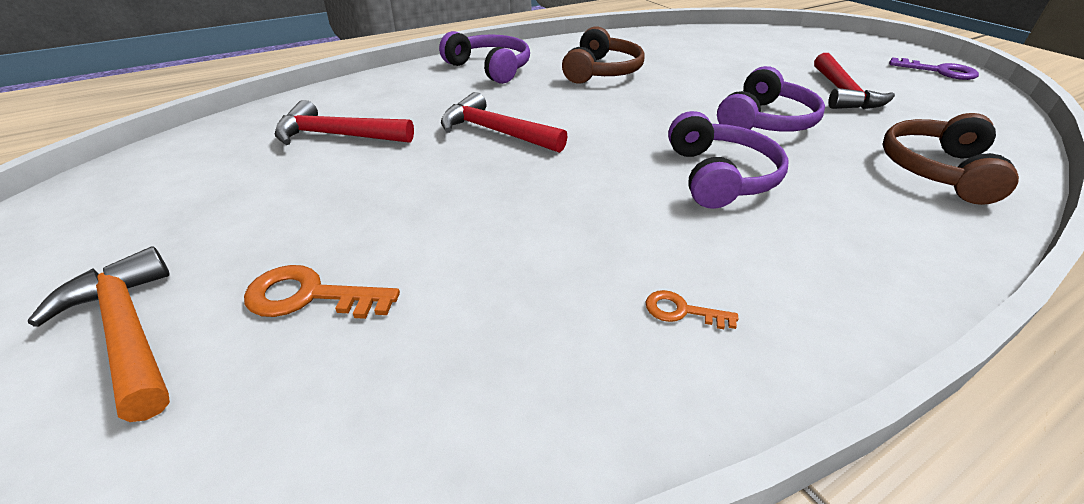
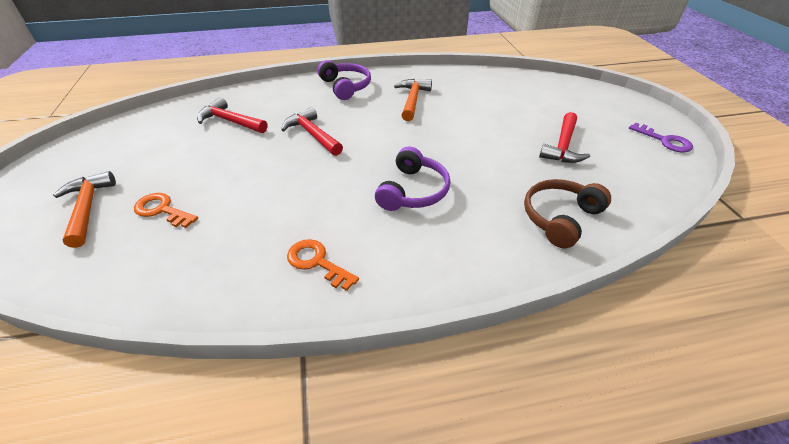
camera: 20 degrees right, 5 degrees up
brown headphones [562,26,645,83] -> orange hammer [394,79,432,121]
orange key [646,290,738,329] -> orange key [287,239,359,291], size x1.73
purple headphones [717,66,825,132] -> none

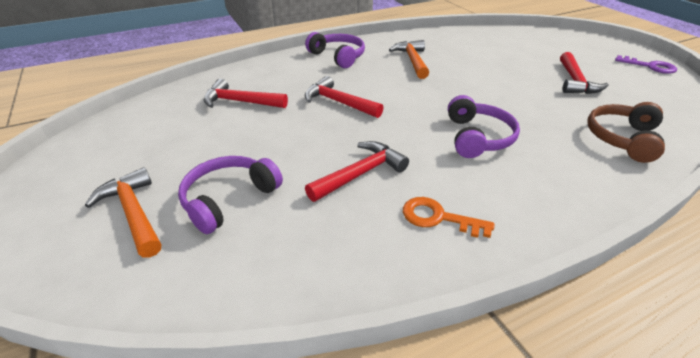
camera: 15 degrees left, 5 degrees down
orange key [134,193,198,228] -> purple headphones [178,156,283,234]
none -> red hammer [305,141,409,202]

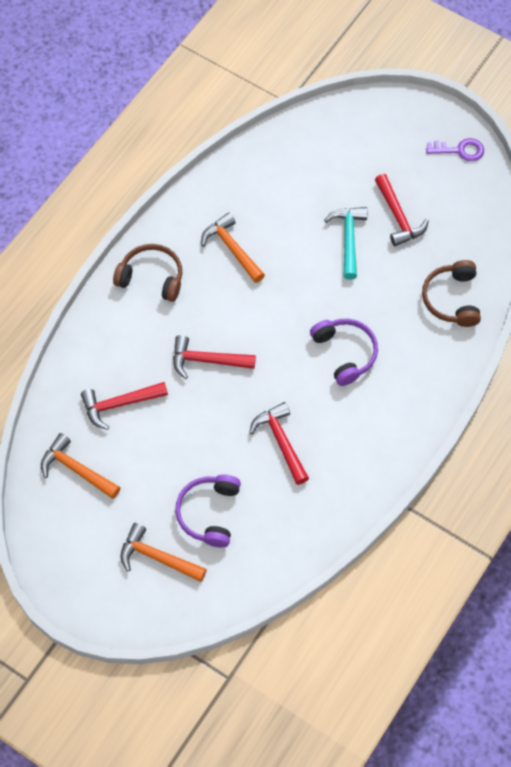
camera: 30 degrees left, 25 degrees up
purple headphones [305,32,365,68] -> brown headphones [113,244,182,302]
red hammer [305,141,409,202] -> red hammer turned 45 degrees counterclockwise [249,402,309,485]
orange key [403,197,494,238] -> none
none -> orange hammer [41,433,121,499]
none -> turquoise hammer [324,207,367,280]

